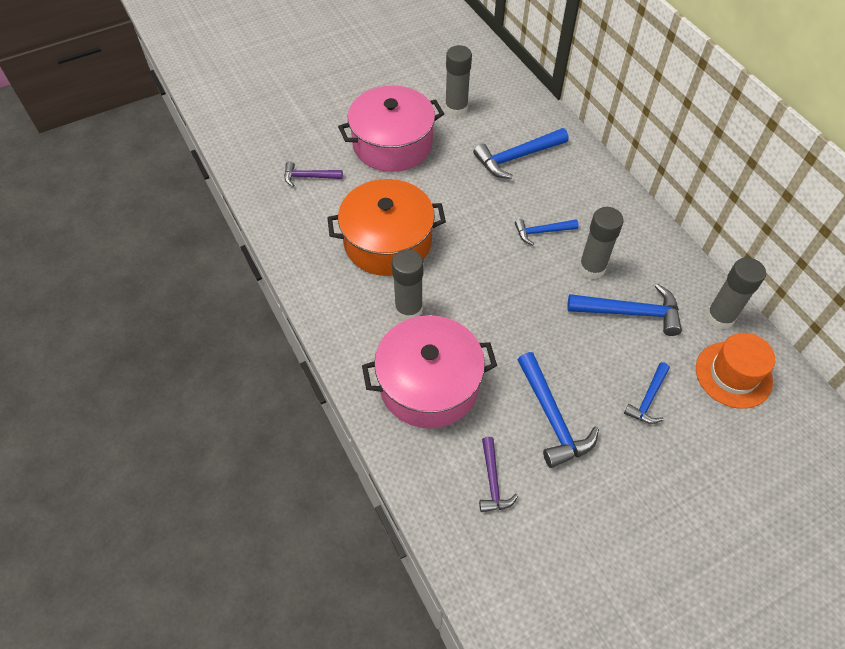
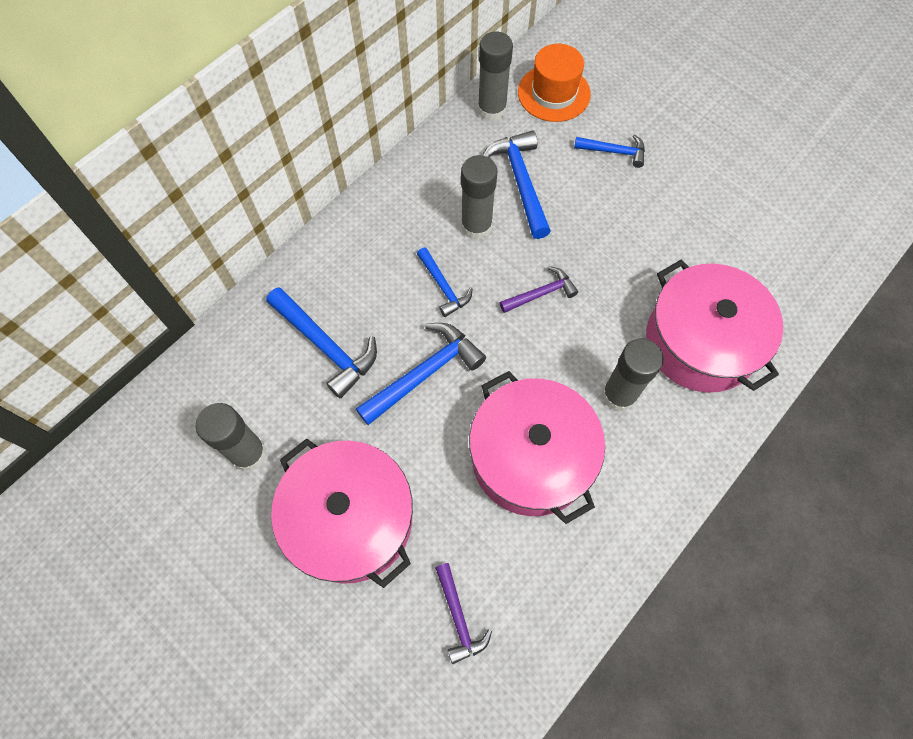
camera: 110 degrees left, 10 degrees up
orange pot [327,179,446,276] -> pink pot [469,371,605,524]
purple hammer [479,437,518,512] -> purple hammer moved to [500,266,578,313]
blue hammer [518,352,599,468] -> blue hammer moved to [356,323,486,425]

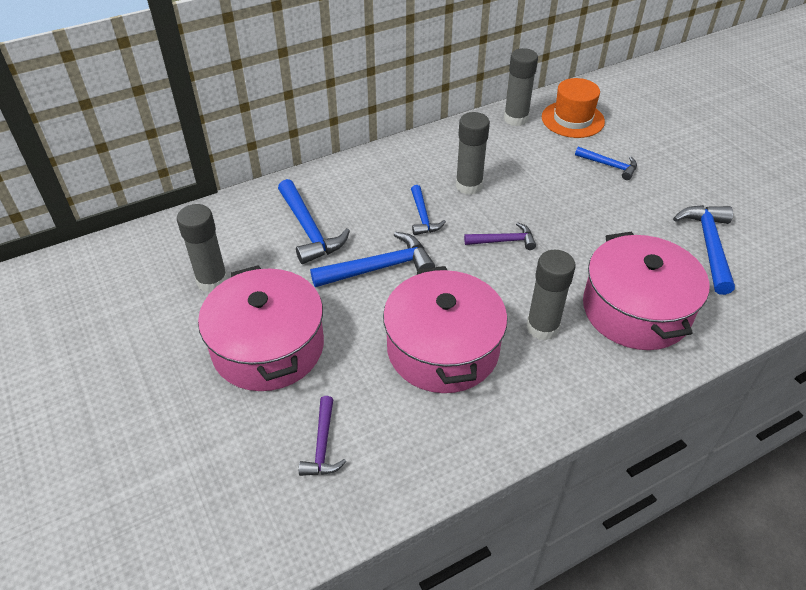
camera: 20 degrees right, 20 degrees down
blue hammer [483,130,551,239] -> blue hammer moved to [673,205,735,295]

